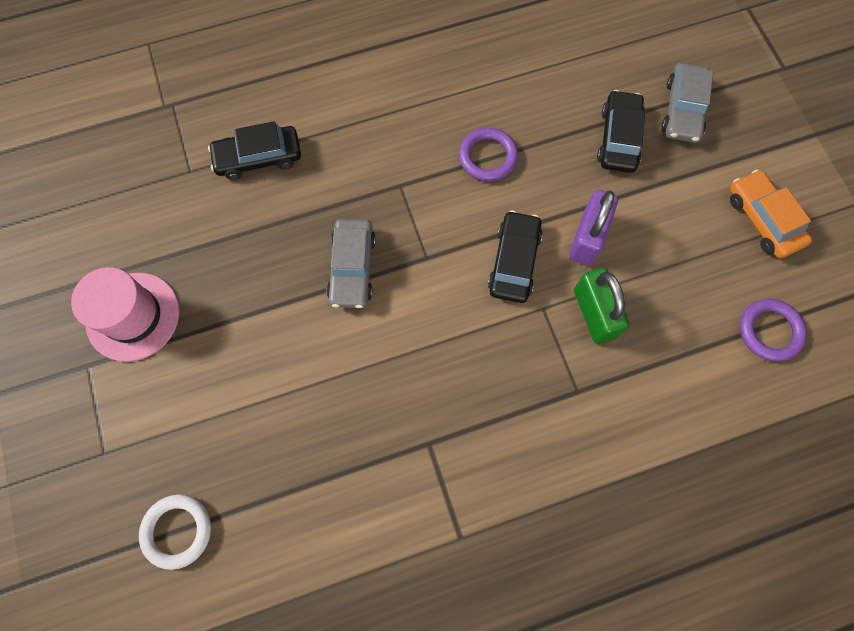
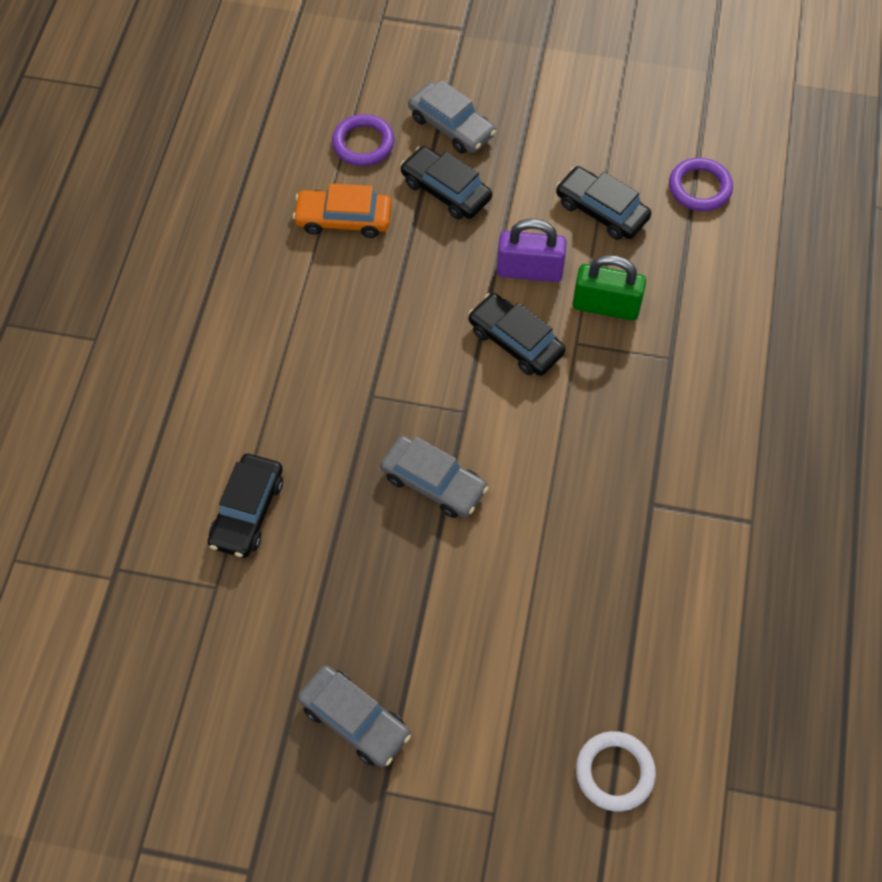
camera: 60 degrees left, 10 degrees down
pink hat [71,267,179,362] -> grey car [298,665,411,767]
purple ring [459,127,518,182] -> purple ring moved to [332,114,394,166]
purple padlock [569,190,618,266] -> purple padlock turned 45 degrees counterclockwise [497,219,567,282]
orange car [730,170,812,258] -> orange car moved to [293,183,392,238]
none -> black car [556,166,651,240]

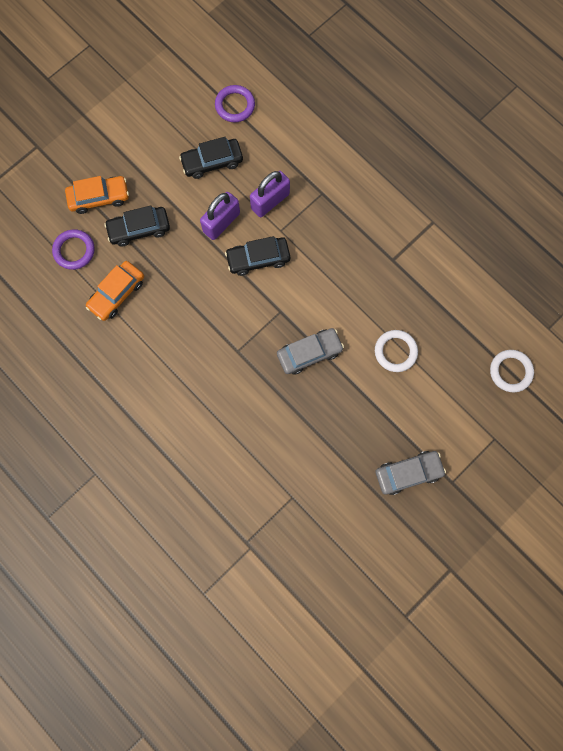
camera: 55 degrees left, 15 degrees up
black car [208,454,283,558] -> none
grey car [408,80,496,154] -> orange car [65,176,129,214]
green padlock [573,255,646,321] -> purple padlock [250,171,290,217]
none -> white ring [375,330,418,372]

